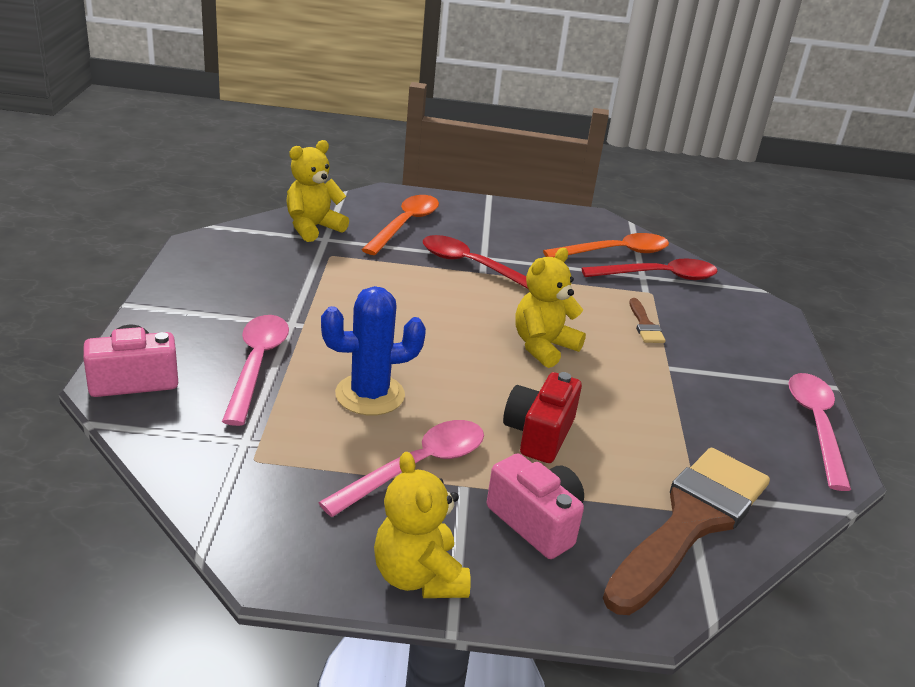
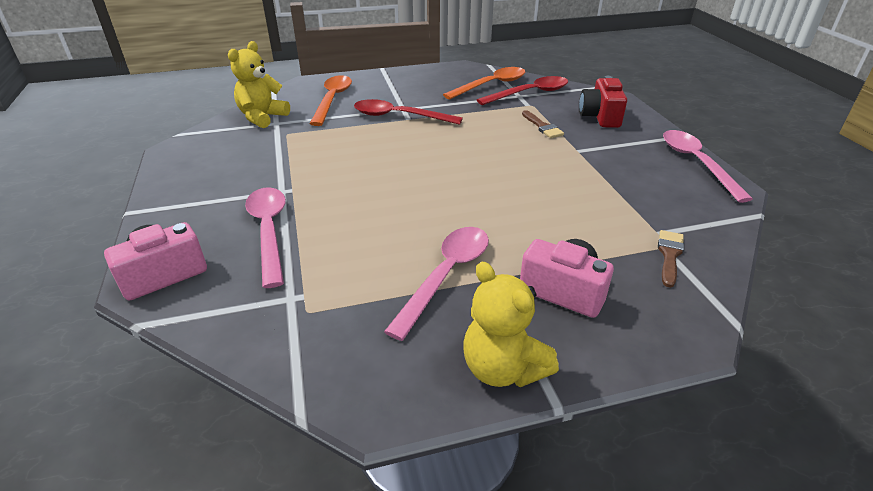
camera: 15 degrees left, 5 degrees up
blue cactus [321,286,426,415] -> none
red camera [503,372,582,463] -> red camera moved to [579,76,627,128]
yellow teddy bear [515,248,586,368] -> none
brown brush [603,448,770,615] -> brown brush [658,230,684,288], size x0.40

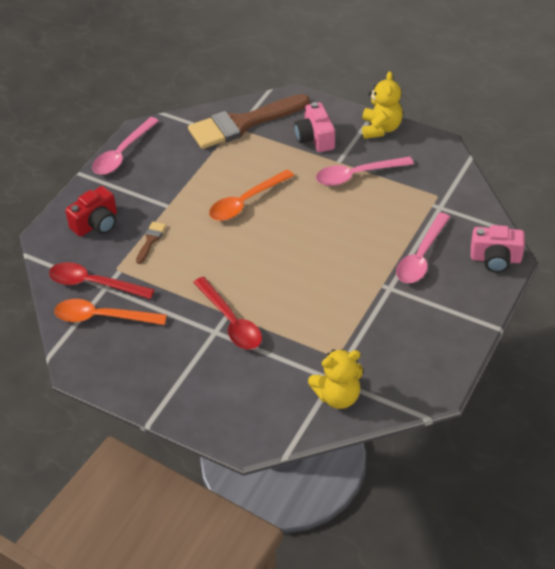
camera: 135 degrees left, 10 degrees up
orange spoon [310,75,352,126] -> orange spoon moved to [209,169,294,221]
brown brush [658,230,684,288] -> brown brush [188,94,310,149], size x2.49

